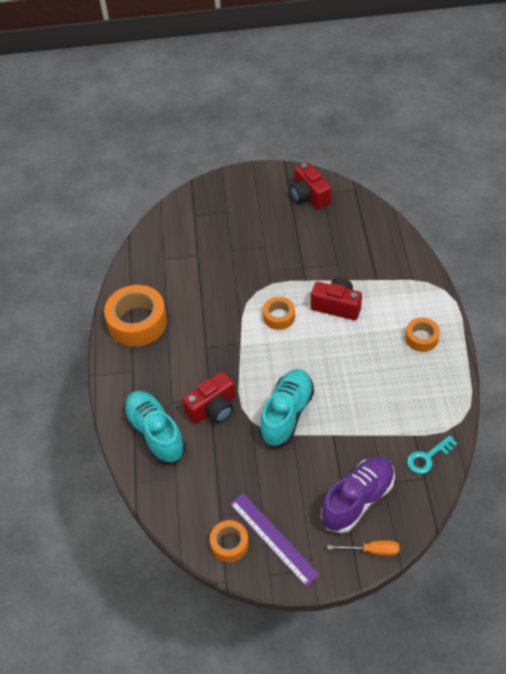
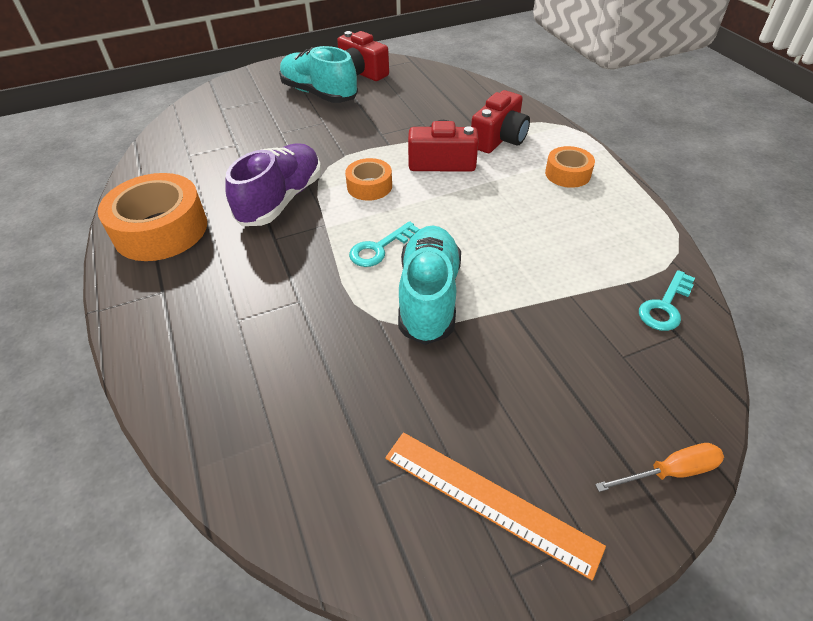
camera: 20 degrees left, 5 degrees down
turquoise shoe [123,391,186,464] -> turquoise shoe moved to [279,46,358,103]
red camera [182,371,236,424] -> red camera moved to [471,90,530,153]
orange tape [210,520,249,562] -> none
purple ruler [230,493,320,587] -> orange ruler [385,432,606,580]
purple shoe [321,456,395,533] -> purple shoe moved to [225,143,321,226]
none -> turquoise key [349,221,420,267]

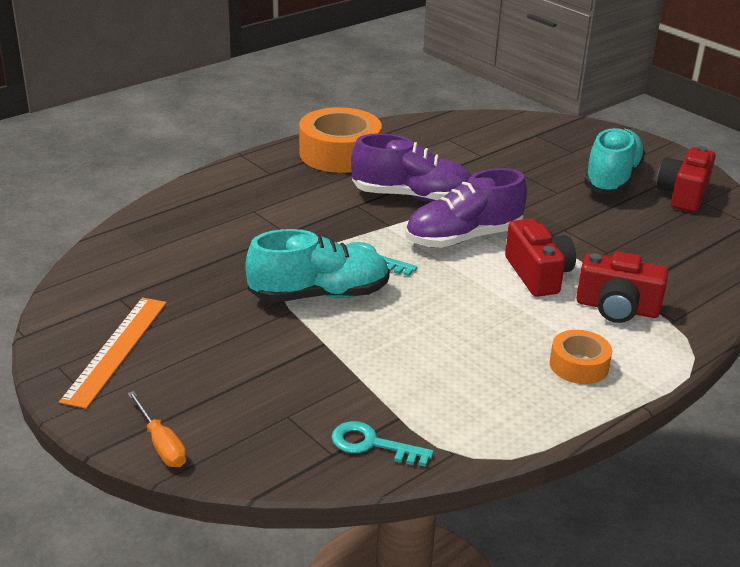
camera: 70 degrees right, 15 degrees down
orange tape [345,158,392,201] -> purple shoe [405,168,527,248]

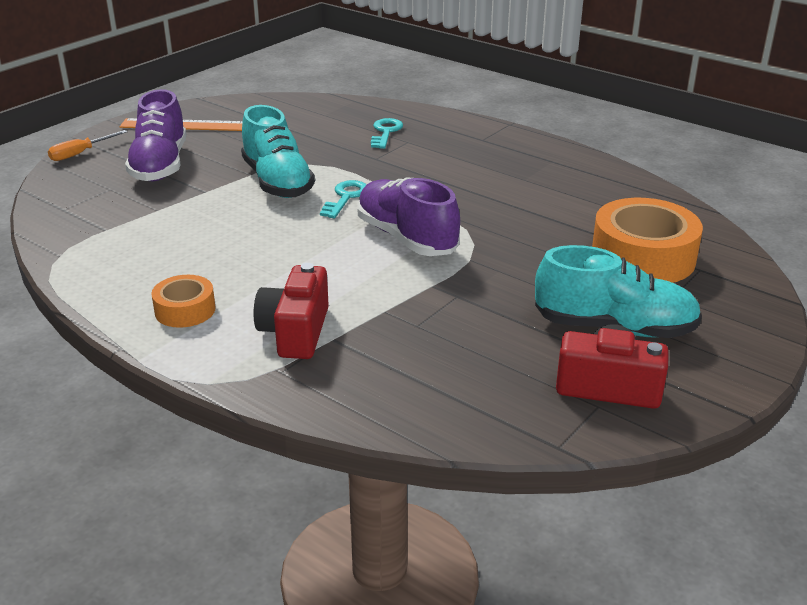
camera: 80 degrees right, 0 degrees up
orange tape [299,107,382,173] -> orange tape moved to [592,198,703,283]
turquoise key [332,421,434,467] -> turquoise key moved to [371,118,403,149]
purple shoe [351,133,471,202] -> purple shoe moved to [125,89,186,182]
red camera [505,219,576,297] -> none

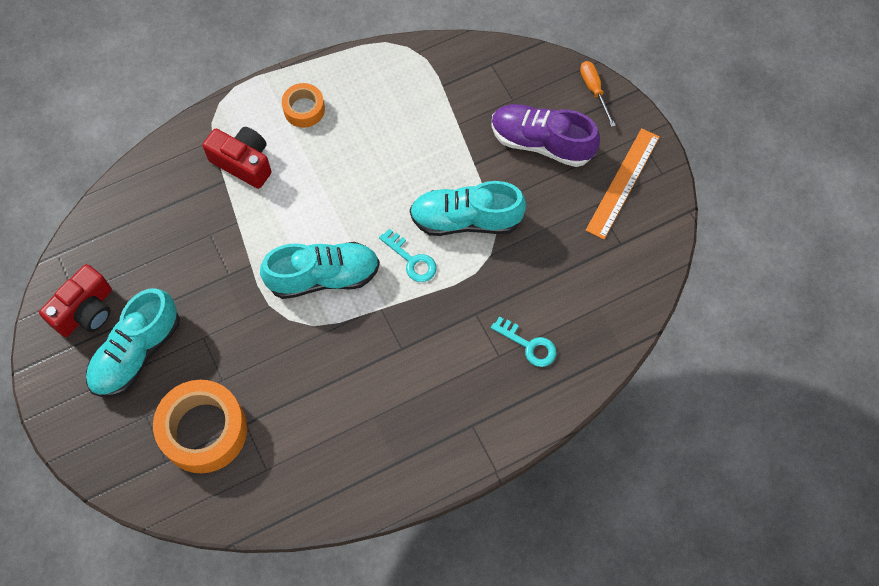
camera: 115 degrees right, 35 degrees up
purple shoe [357,177,460,256] -> turquoise shoe [260,242,380,299]

